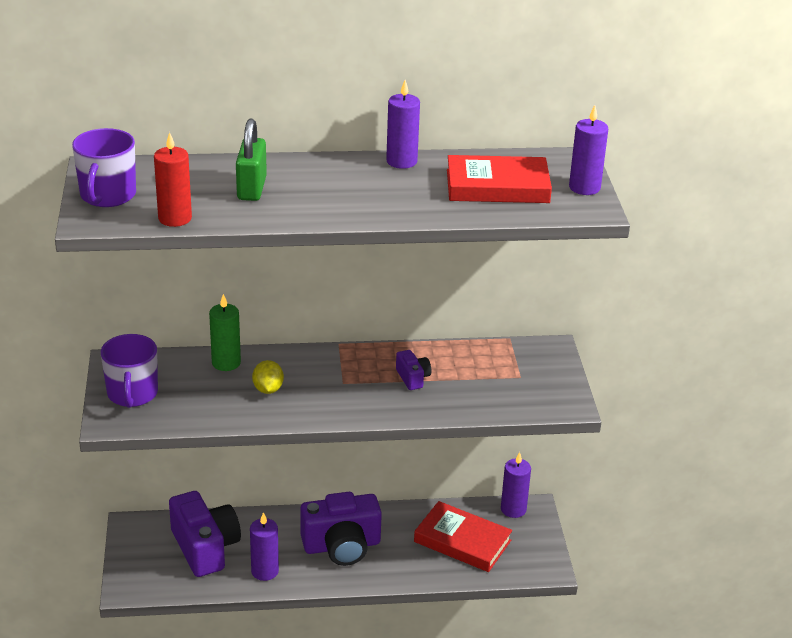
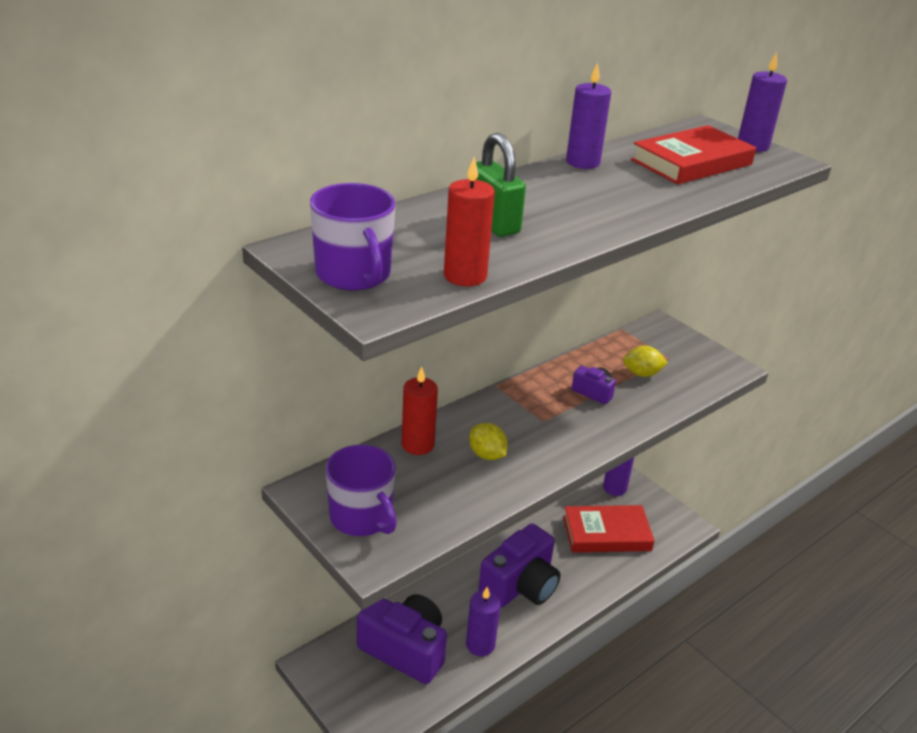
camera: 35 degrees left, 0 degrees up
green candle [209,294,241,371] -> red candle [402,367,438,455]
none -> yellow lemon [623,346,668,377]

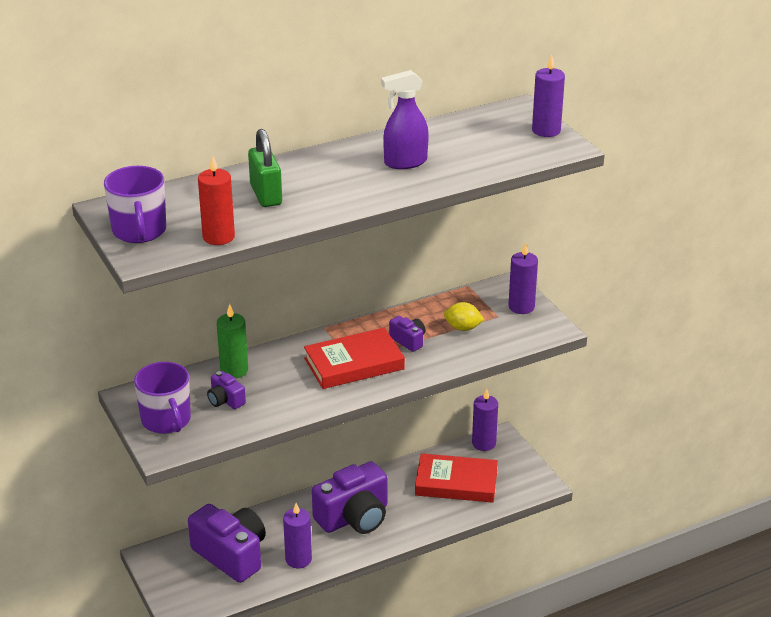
camera: 15 degrees right, 0 degrees up
red candle [402,367,438,455] -> green candle [217,304,248,378]
yellow lemon [469,423,508,460] -> none
purple candle [566,62,611,169] -> purple candle moved to [508,242,538,314]
red book [631,125,756,184] -> red book moved to [304,328,405,389]
none -> purple camera [207,371,246,409]
none -> purple spray bottle [381,70,429,169]

